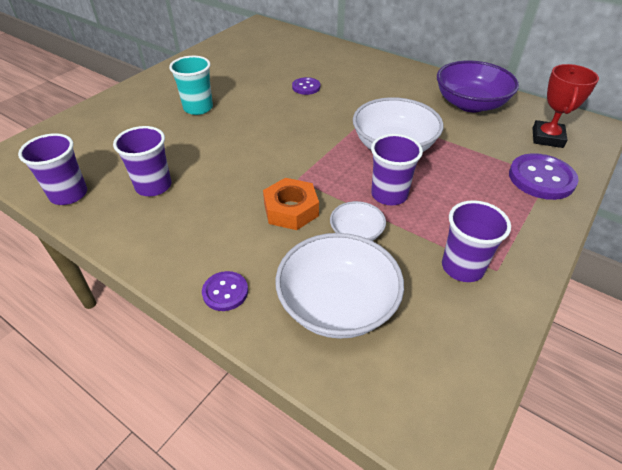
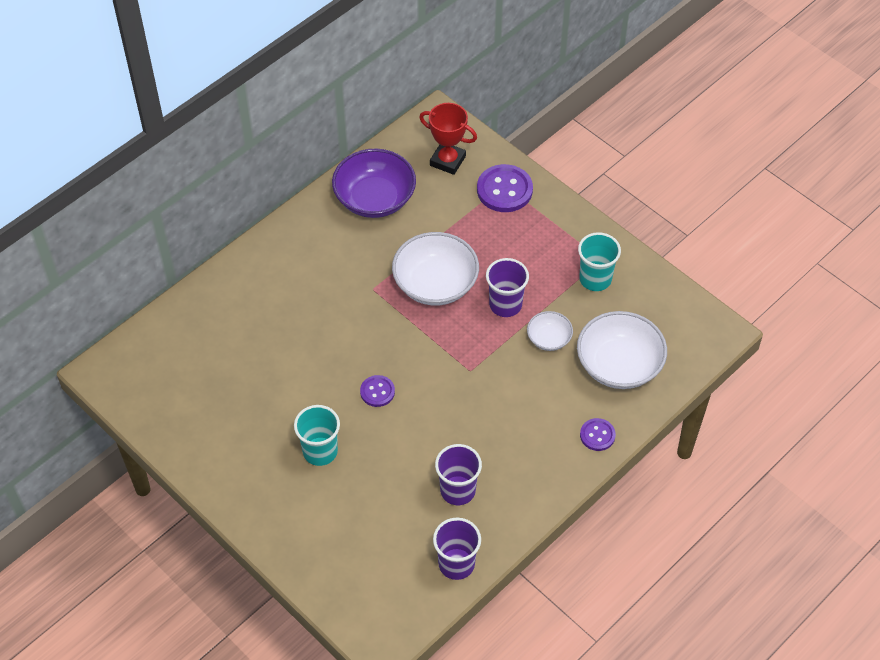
camera: 80 degrees left, 10 degrees up
orange nut [263,178,319,230] -> none
purple button [292,77,320,95] -> purple button moved to [360,375,395,407]
purple cup [442,200,511,282] -> turquoise cup [578,232,621,291]

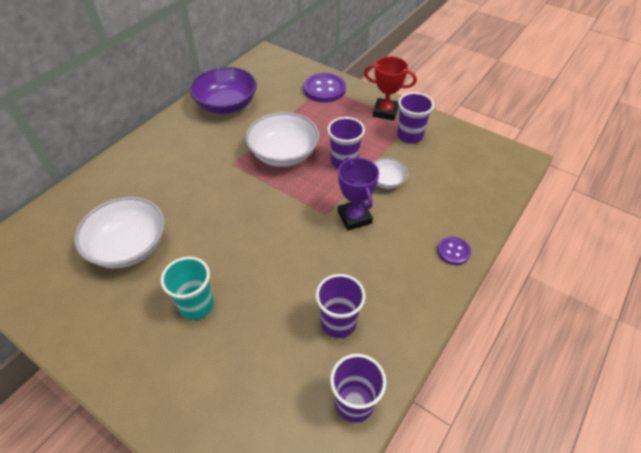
camera: 10 degrees left, 5 degrees down
purple button [360,375,395,407] -> none
red trophy [419,103,477,175] -> red trophy moved to [364,56,417,121]
white bowl [577,311,667,389] -> white bowl moved to [74,197,165,268]
turquoise cup [578,232,621,291] -> purple cup [397,92,434,143]
none -> purple trophy [338,157,379,231]

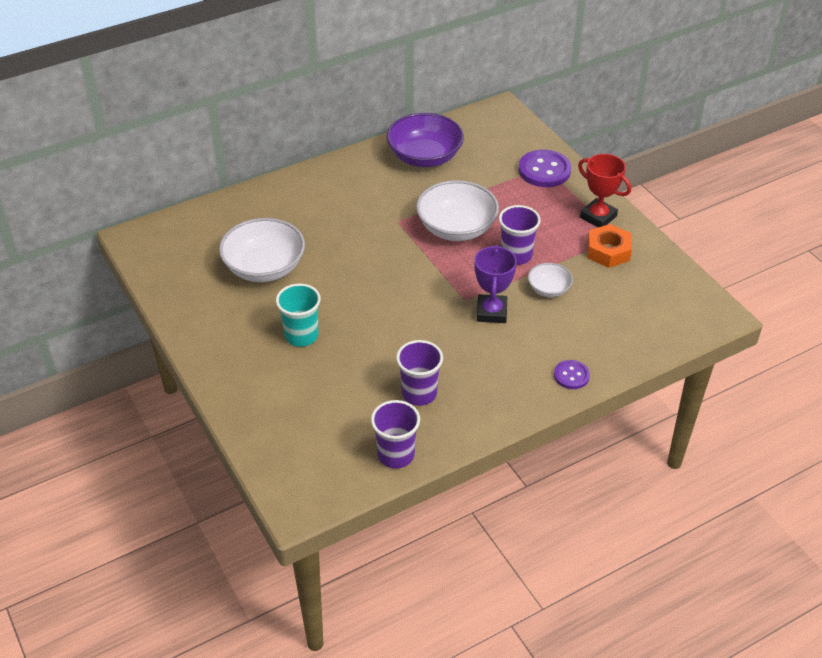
camera: 25 degrees right, 5 degrees down
purple cup [397,92,434,143] -> orange nut [587,224,632,268]

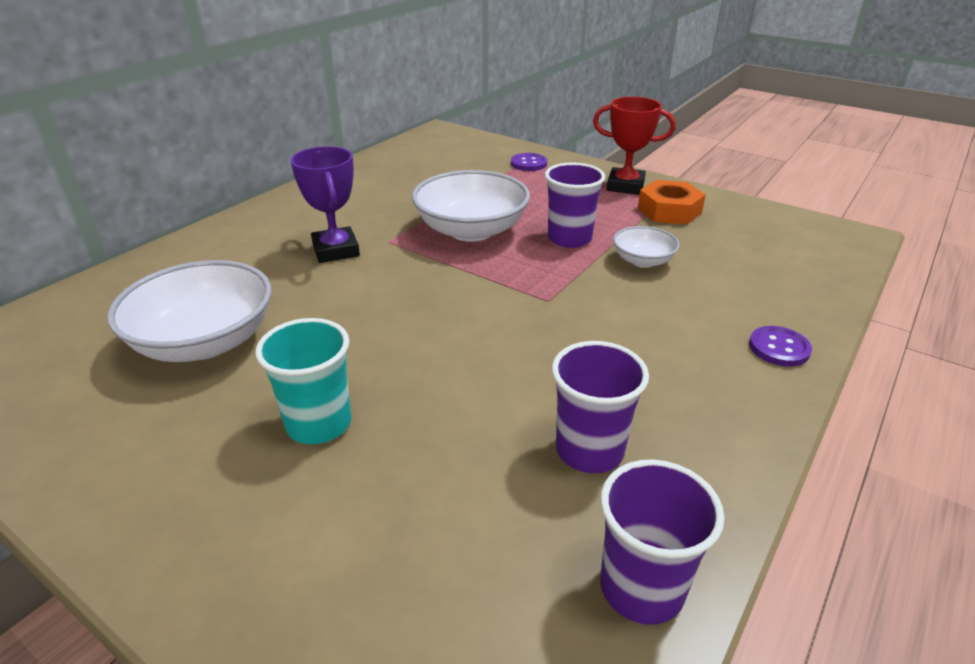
camera: 25 degrees left, 10 degrees down
purple bowl [387,113,464,167] -> none
purple trophy [474,245,517,323] -> purple trophy moved to [291,146,360,263]
purple button [519,149,571,187] -> purple button [511,153,547,171], size x0.57

